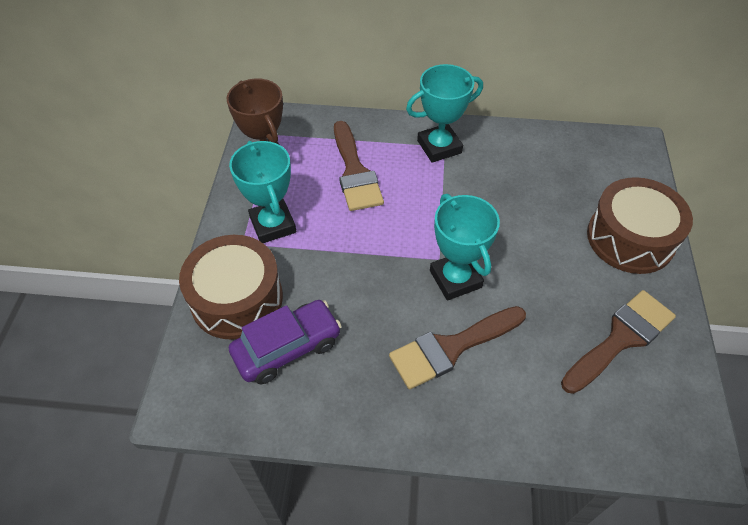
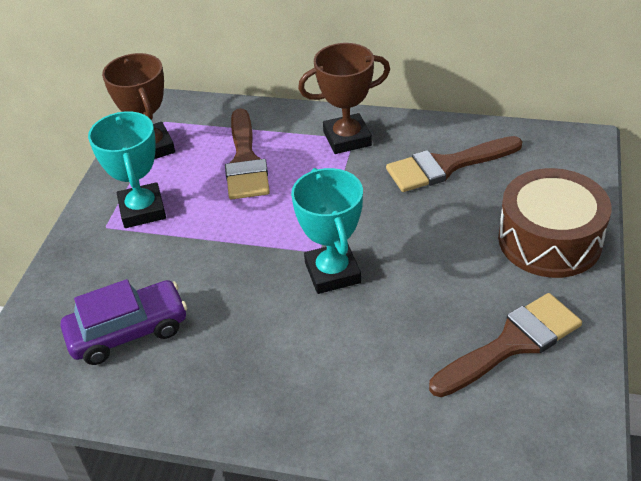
camera: 10 degrees right, 10 degrees down
brown drum [179,235,283,340] -> none
brown brush [389,306,526,389] -> brown brush moved to [386,136,523,192]
turquoise trophy [406,64,483,163] -> brown trophy [298,43,390,154]

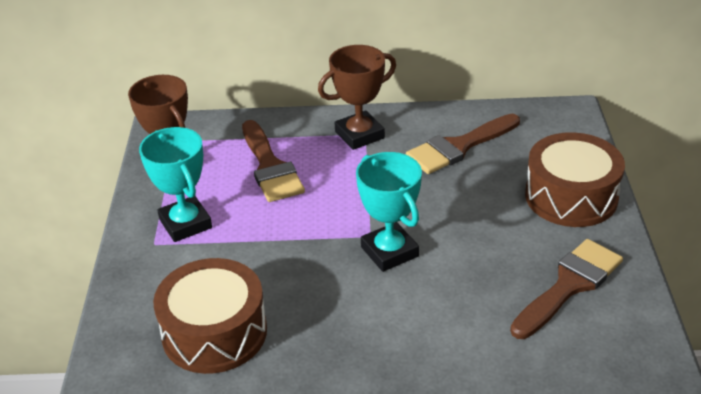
camera: 15 degrees left, 5 degrees down
purple car [61,279,187,365] -> brown drum [153,258,267,374]

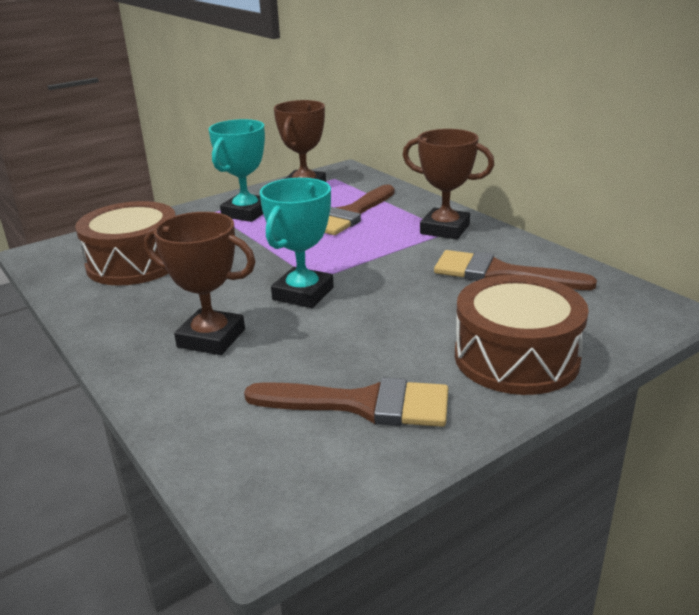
camera: 55 degrees right, 10 degrees down
none -> brown trophy [144,212,256,355]

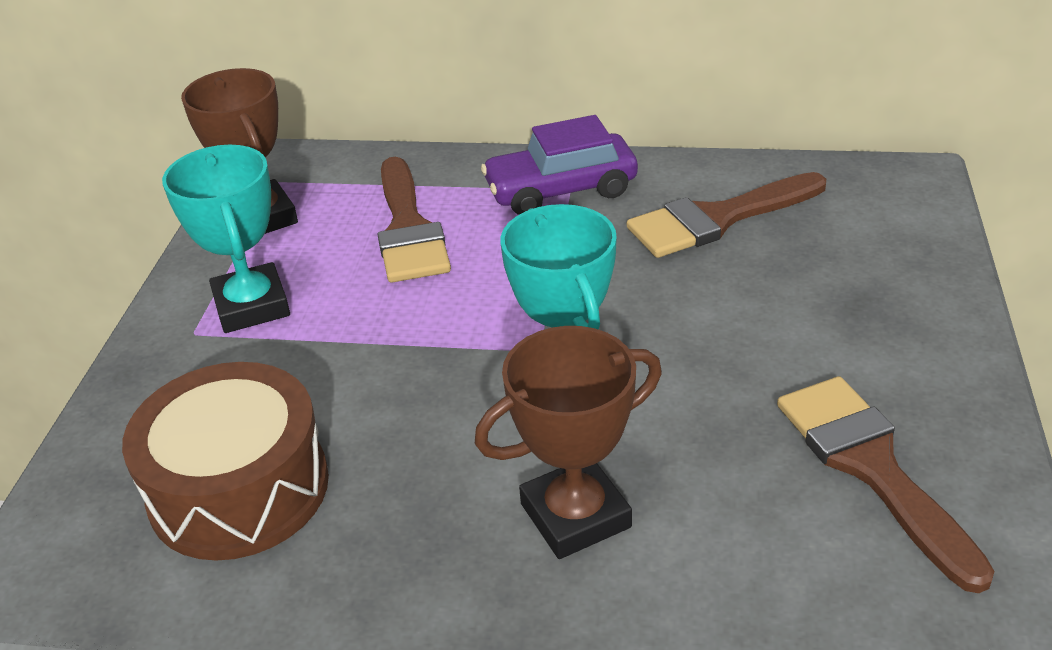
camera: 45 degrees left, 10 degrees up
brown brush [244,377,448,427] -> brown brush turned 75 degrees counterclockwise [777,376,995,593]
brown trophy [403,129,494,240] -> purple car [481,115,638,215]
brown drum [455,275,589,395] -> none

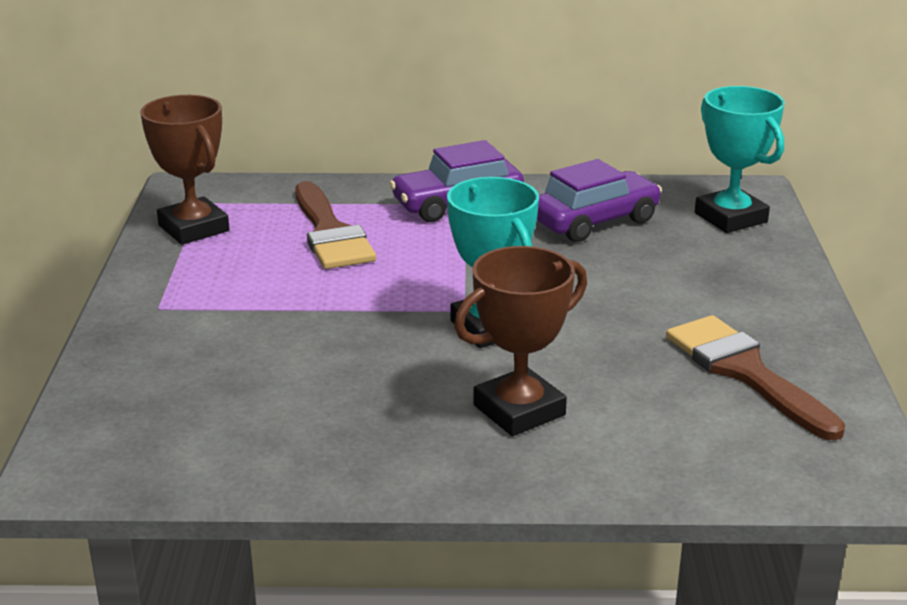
camera: 10 degrees left, 10 degrees down
brown drum [122,362,329,561] -> none
turquoise trophy [162,145,290,333] -> turquoise trophy moved to [695,86,785,233]
brown brush [627,172,826,258] -> purple car [537,159,662,242]

